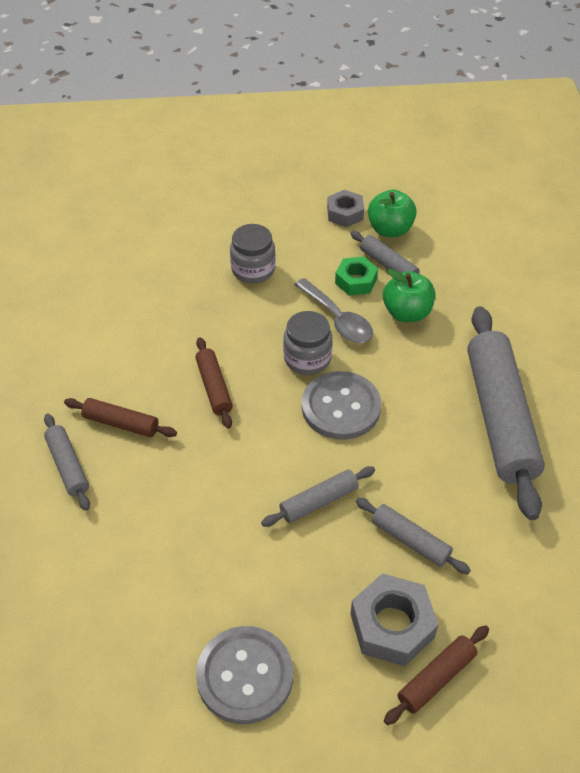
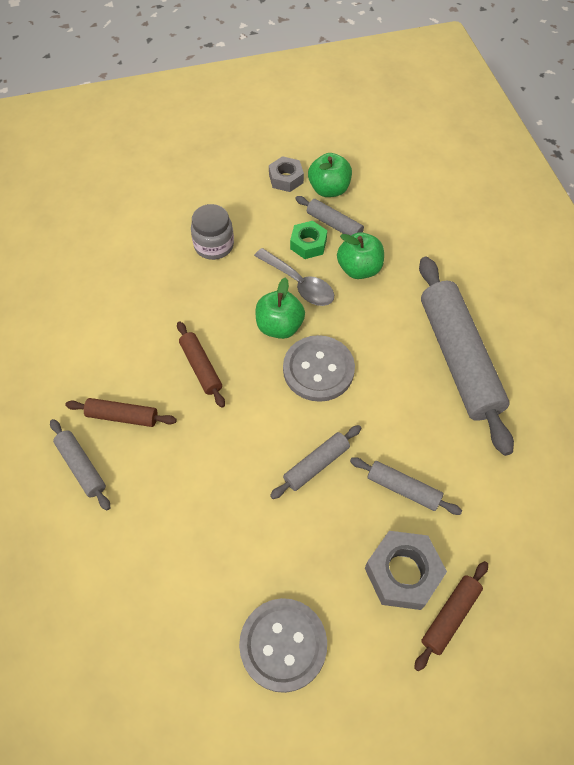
camera: 10 degrees left, 10 degrees up
grey jar [283,311,333,375] -> green apple [255,277,305,339]

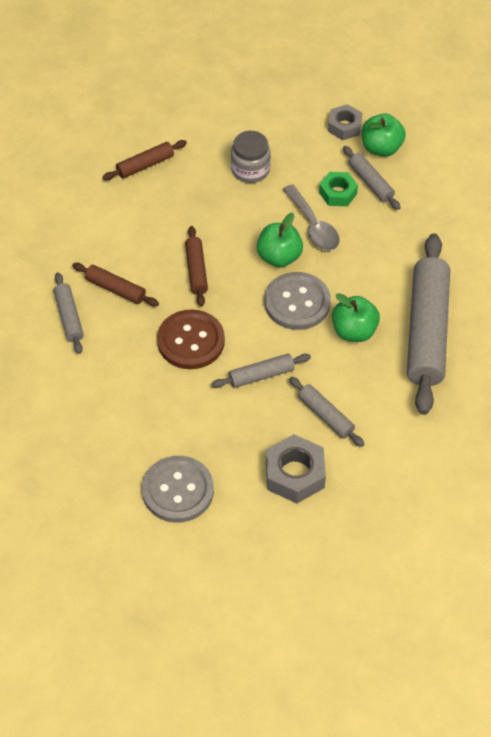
camera: 20 degrees right, 5 degrees down
green apple [337,232,384,279] -> green apple moved to [332,293,380,342]
brown rolling pin [414,561,488,672] -> brown rolling pin moved to [103,140,187,180]
none -> brown button [157,309,225,369]

